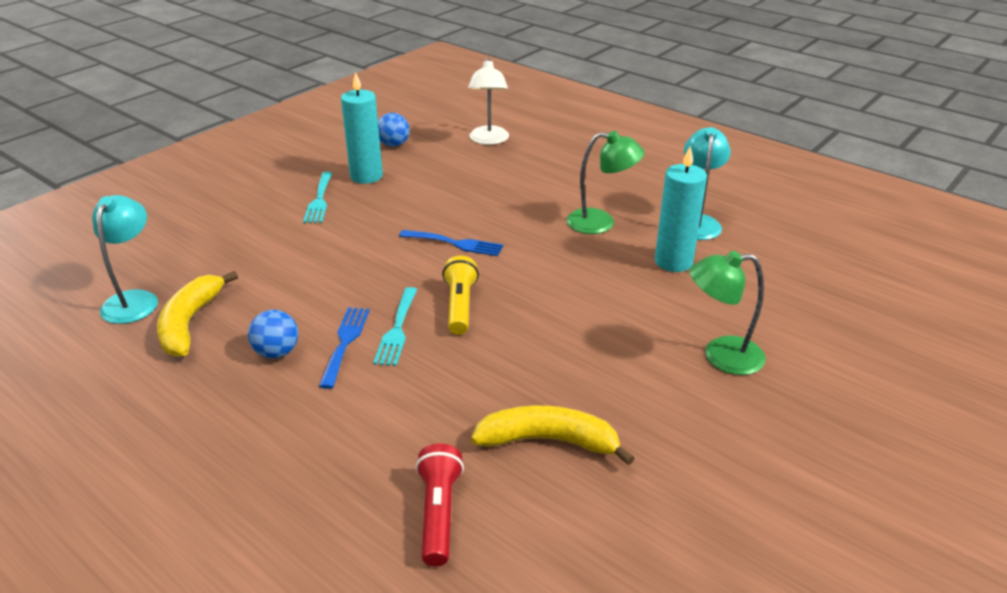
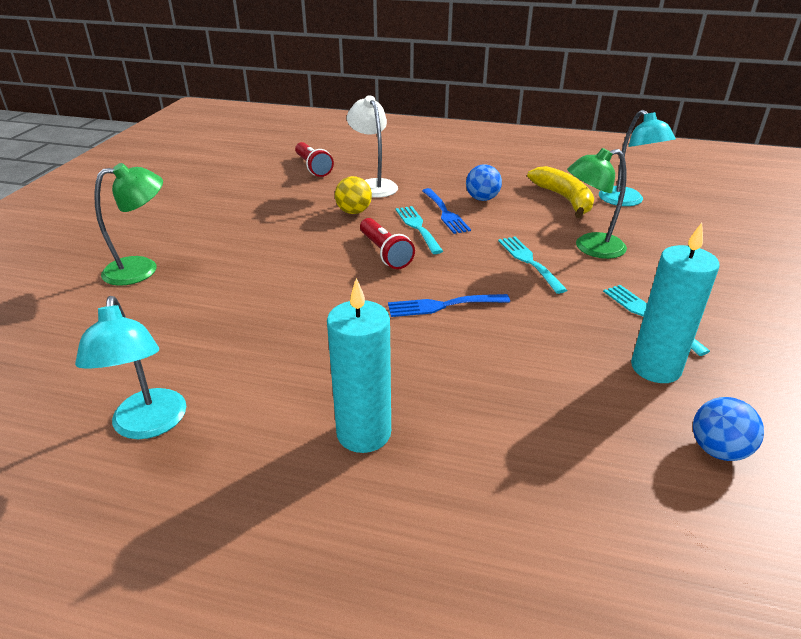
camera: 155 degrees right, 0 degrees up
yellow flashlight [442,255,479,335] -> red flashlight [360,218,415,269]
white lamp [468,57,509,145] -> white lamp moved to [347,95,398,198]
yellow banana [471,405,635,465] -> none
green lamp [567,131,645,234] -> green lamp moved to [567,148,627,259]
turquoise candle [655,146,707,272] -> turquoise candle moved to [327,278,391,453]
none -> yellow ball [335,176,372,214]
none -> turquoise fork [498,237,567,294]

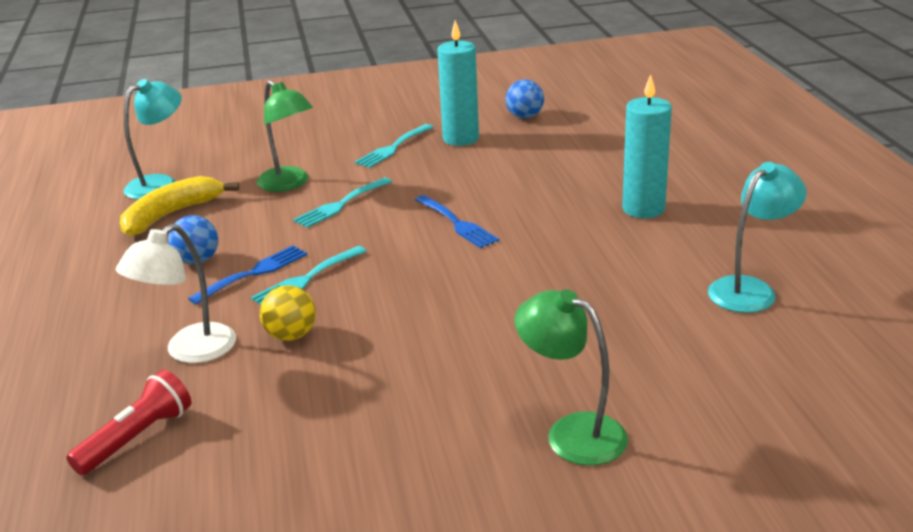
camera: 115 degrees left, 5 degrees down
red flashlight [360,218,415,269] -> none

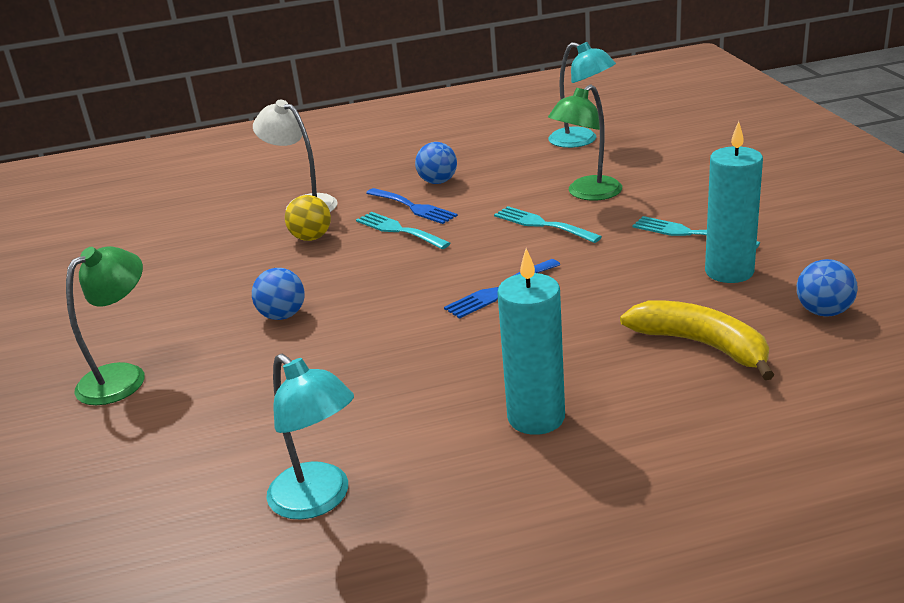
camera: 90 degrees right, 0 degrees up
red flashlight [66,370,191,476] -> none
yellow banana [120,176,239,236] -> yellow banana moved to [620,300,774,380]
none -> blue ball [252,268,305,320]

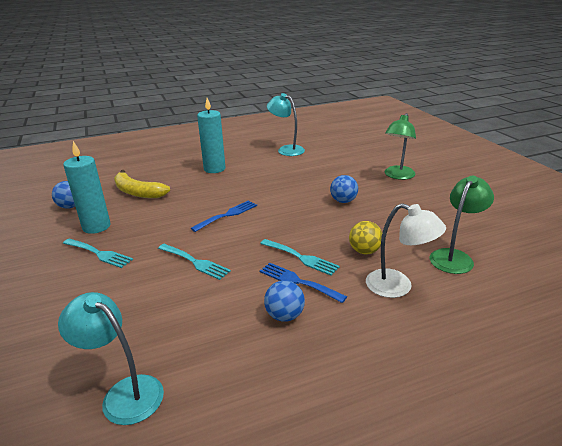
camera: 170 degrees right, 0 degrees up
green lamp [548,85,622,201] -> green lamp moved to [430,176,494,274]

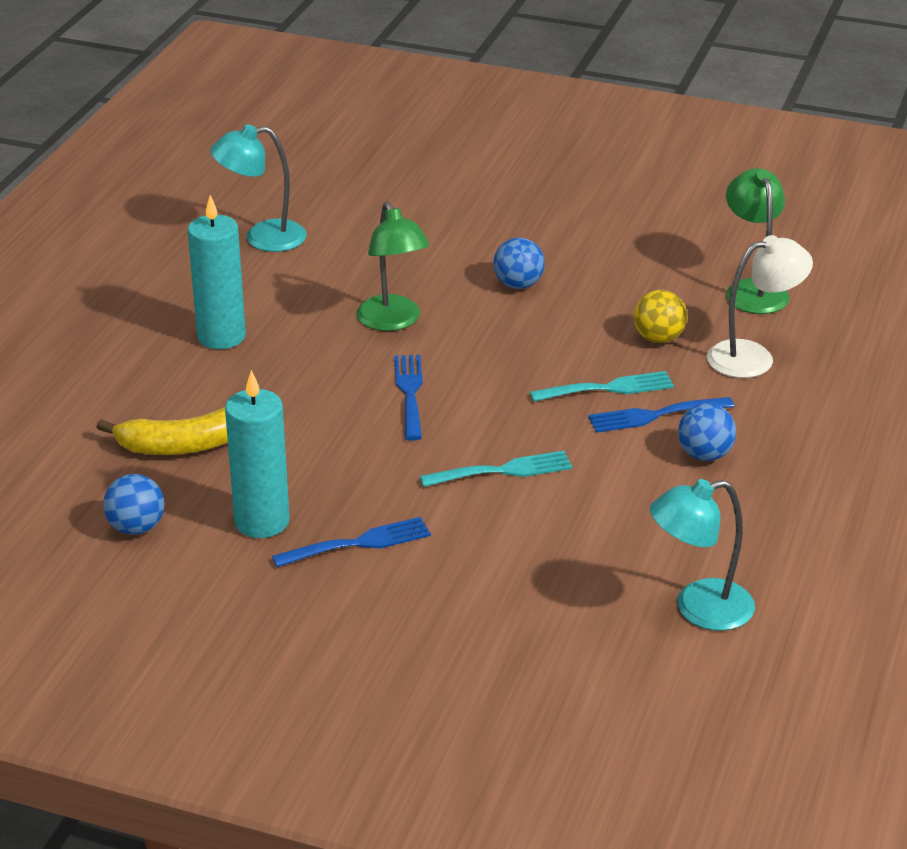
camera: 50 degrees left, 5 degrees up
turquoise fork [63,239,133,268] -> blue fork [272,517,431,567]
green lamp [385,113,416,180] -> green lamp moved to [356,202,429,331]

